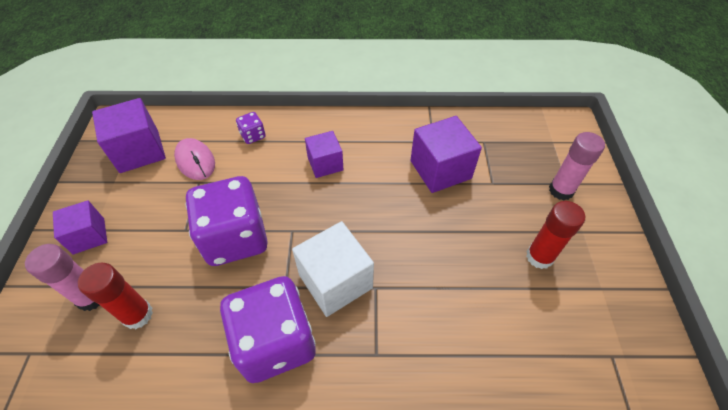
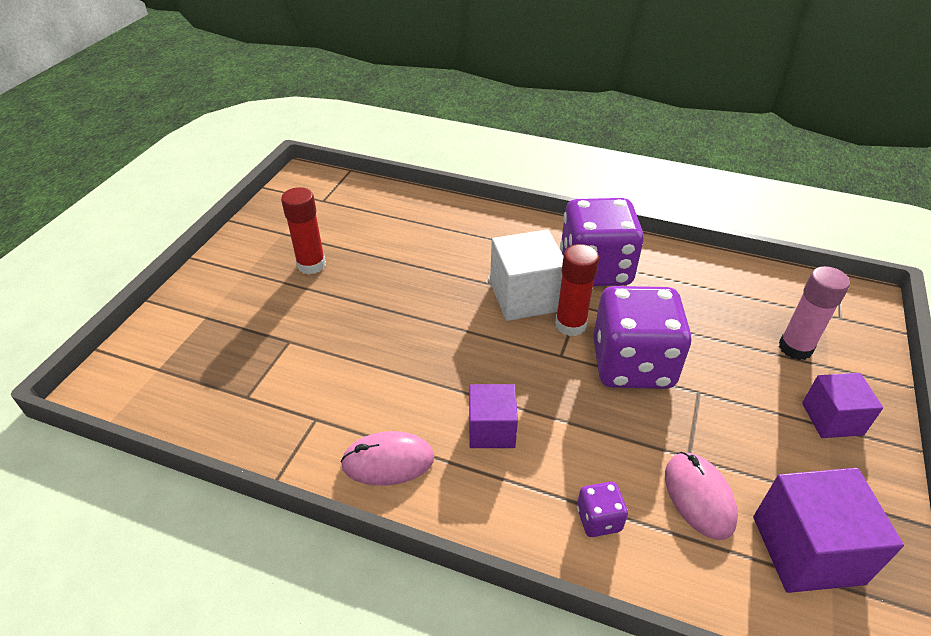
camera: 160 degrees left, 10 degrees down
red glue stick [78,263,153,329] -> red glue stick moved to [555,244,599,336]
purple cube [410,116,482,193] -> none
pink glue stick [549,132,605,200] -> none
none -> pink mouse [340,431,434,486]

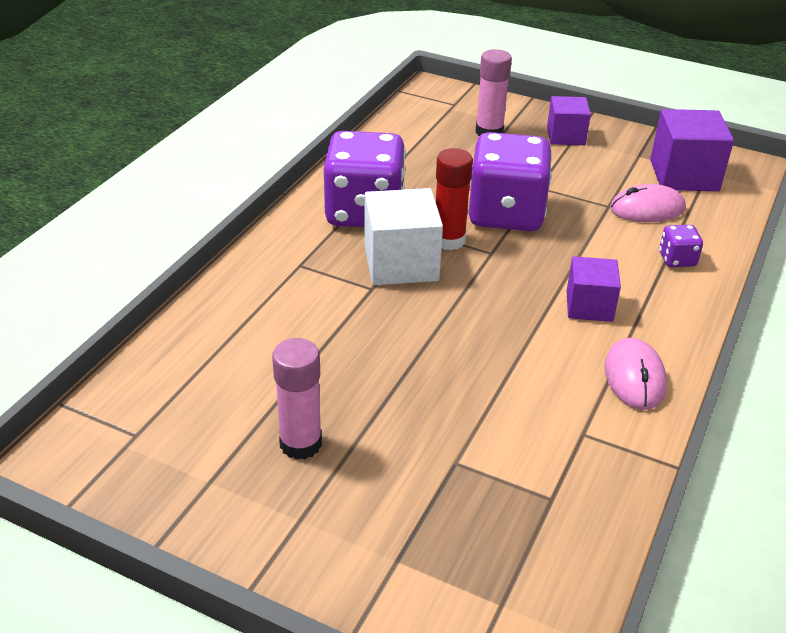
camera: 85 degrees left, 5 degrees down
red glue stick [281,187,326,274] -> pink glue stick [272,338,322,460]

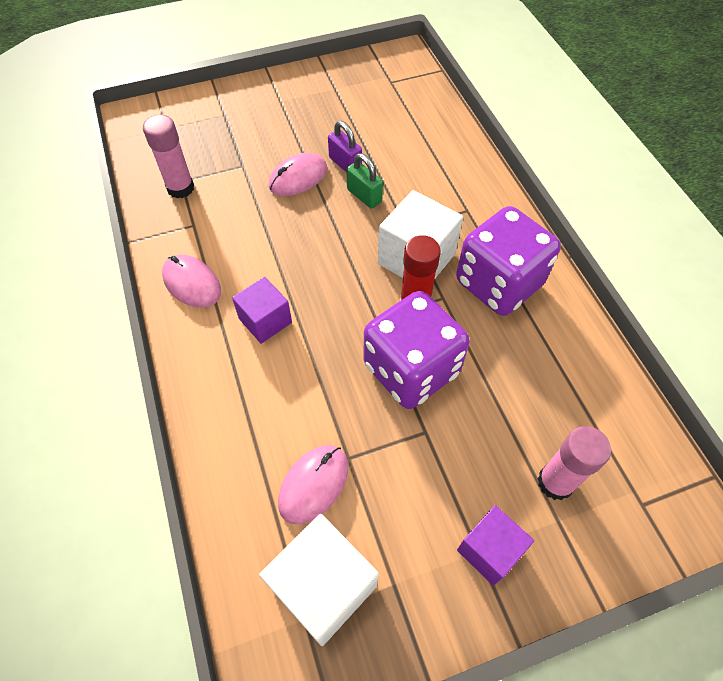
camera: 135 degrees right, 20 degrees up
pink glue stick [272,338,322,460] -> pink glue stick moved to [143,115,194,198]
purple cube [650,109,734,191] -> white cube [259,514,379,646]
purple dice [659,225,703,267] -> none
none -> pink mouse [269,153,327,196]
none -> purple padlock [328,121,362,173]
none -> green padlock [347,153,383,209]

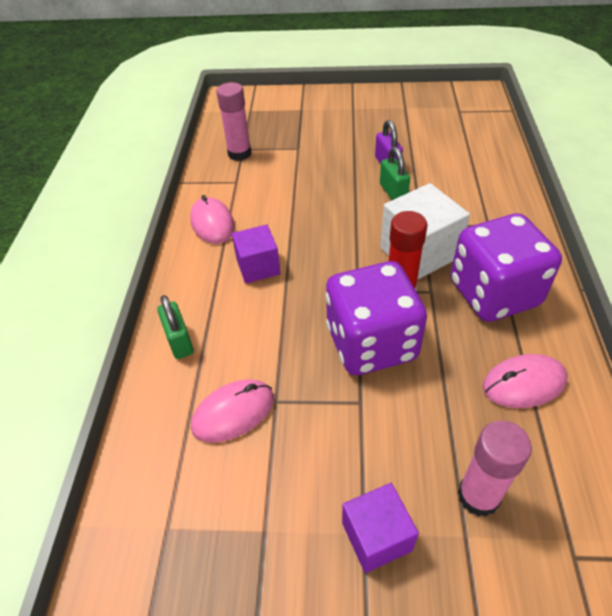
camera: 25 degrees right, 10 degrees down
white cube [259,514,379,646] -> none
pink mouse [269,153,327,196] -> pink mouse moved to [483,354,567,408]
none -> green padlock [157,295,194,359]

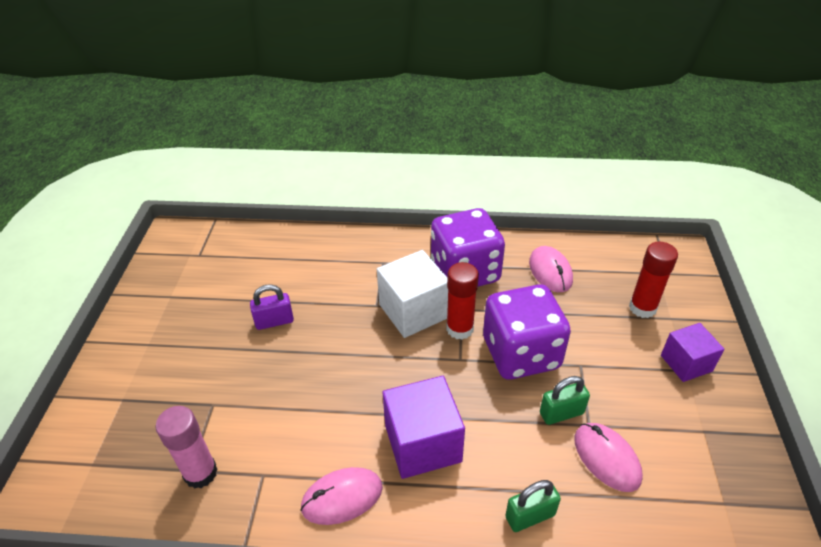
camera: 90 degrees left, 5 degrees down
purple cube [232,224,281,283] -> purple cube [383,376,465,479], size x1.57
green padlock [380,147,410,200] -> green padlock moved to [540,376,590,425]
pink glue stick [458,420,532,517] -> red glue stick [629,242,678,318]

